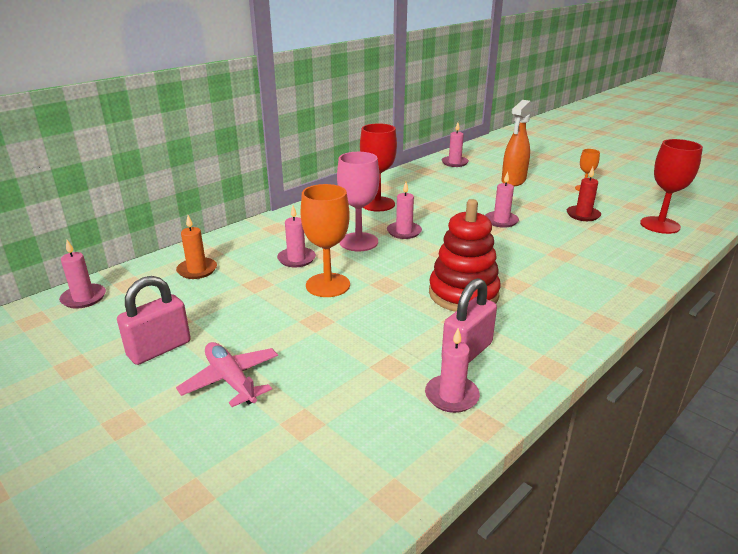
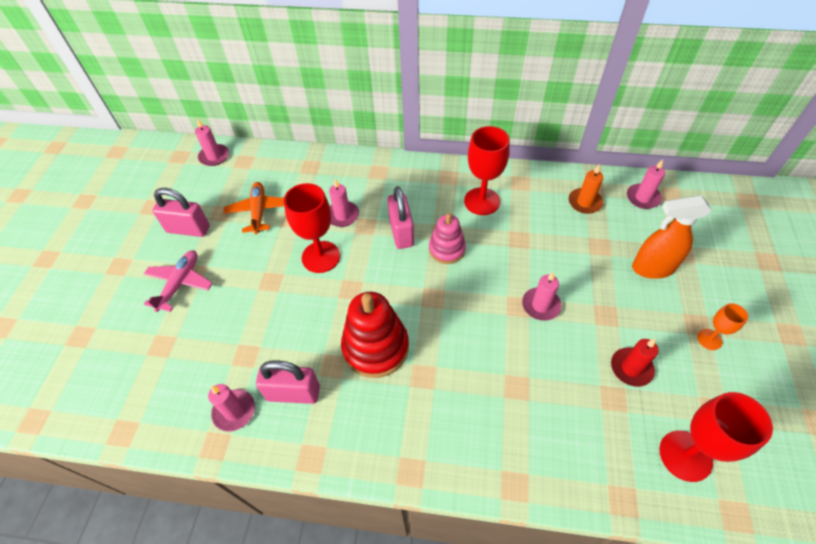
camera: 55 degrees right, 25 degrees up
orange candle [176,215,217,279] -> orange candle moved to [569,164,603,214]
orange goblet [301,184,350,297] -> red goblet [284,183,340,273]
pink goblet [337,152,379,251] -> pink padlock [387,186,414,249]
pink candle [387,182,422,239] -> pink stacking toy [429,213,466,264]
none -> orange plane [224,182,284,234]

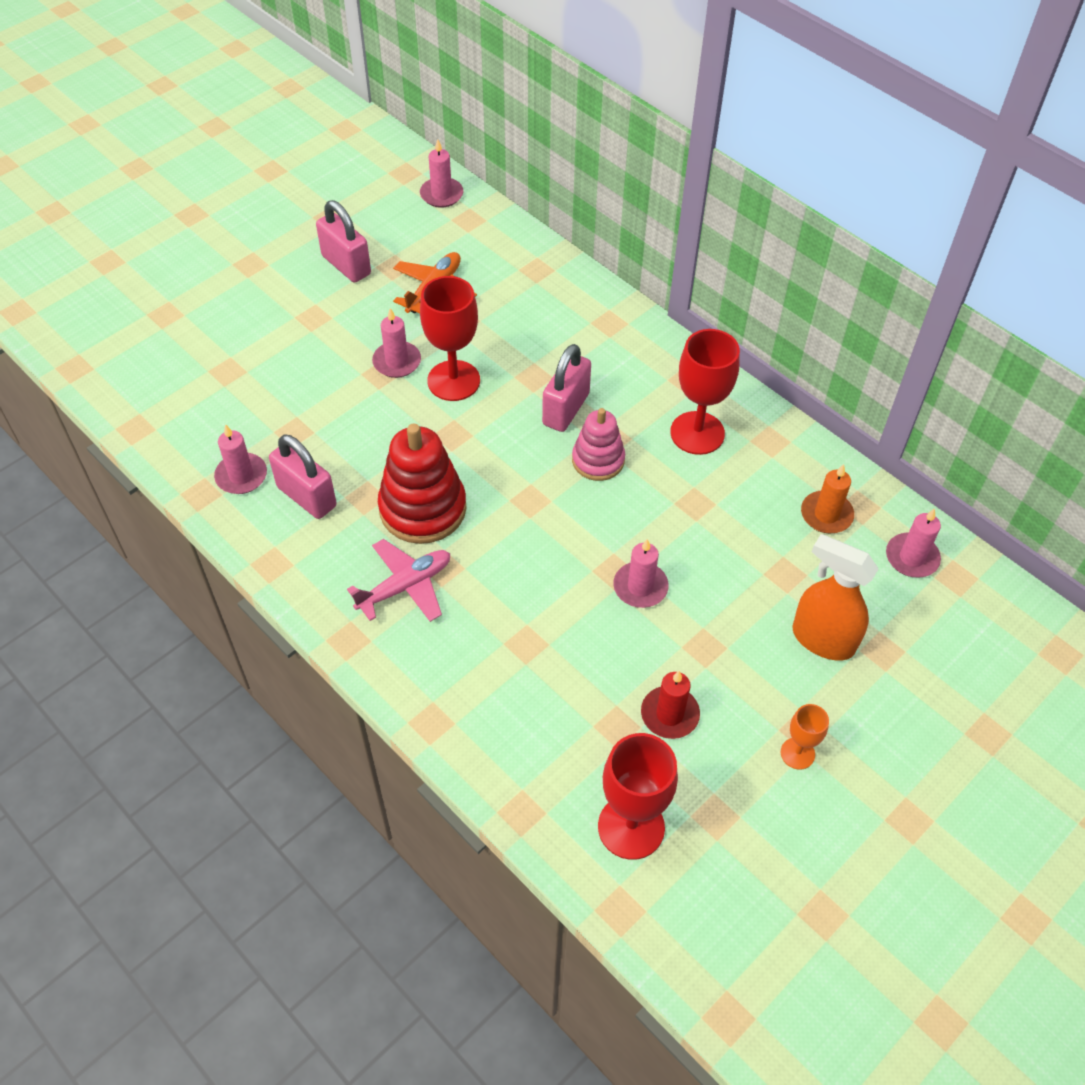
camera: 35 degrees right, 0 degrees up
pink plane [144,250,213,312] -> pink plane moved to [347,539,450,622]
pink candle [329,179,359,227] -> pink candle moved to [372,308,421,378]

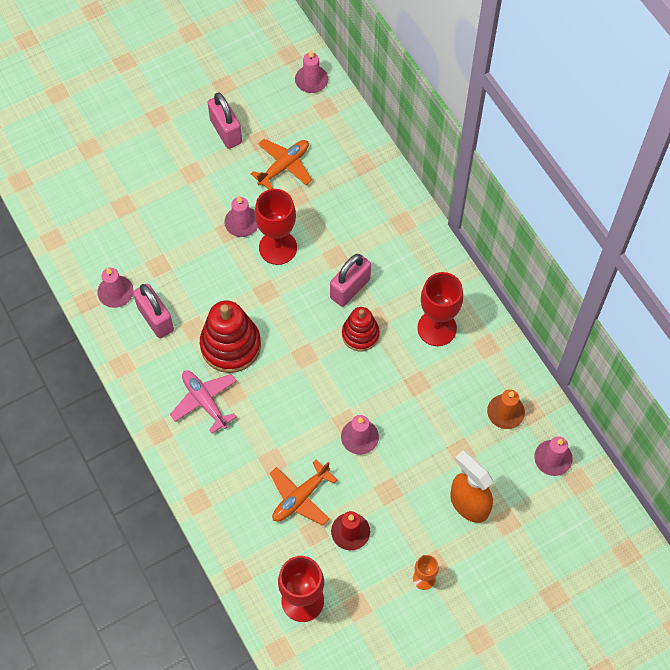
camera: 15 degrees right, 10 degrees up
pink plane [347,539,450,622] -> pink plane turned 105 degrees counterclockwise [170,370,236,433]
pink stacking toy [572,408,625,481] -> red stacking toy [342,307,380,351]
none -> orange plane [270,460,337,526]

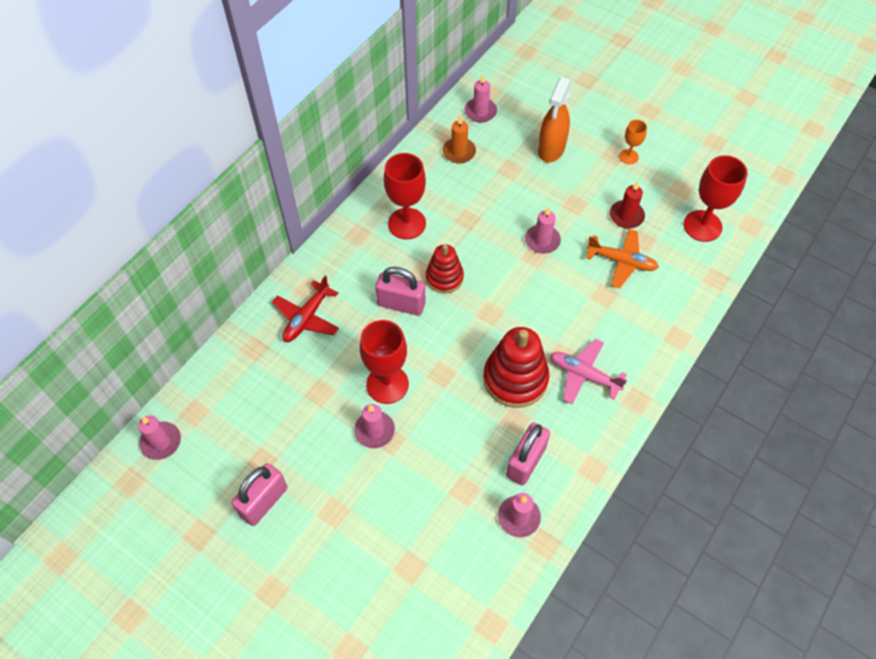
camera: 115 degrees left, 5 degrees down
pink plane [170,370,236,433] -> pink plane turned 90 degrees clockwise [550,339,627,404]
orange plane [251,139,312,190] -> none
none -> red plane [272,275,339,342]

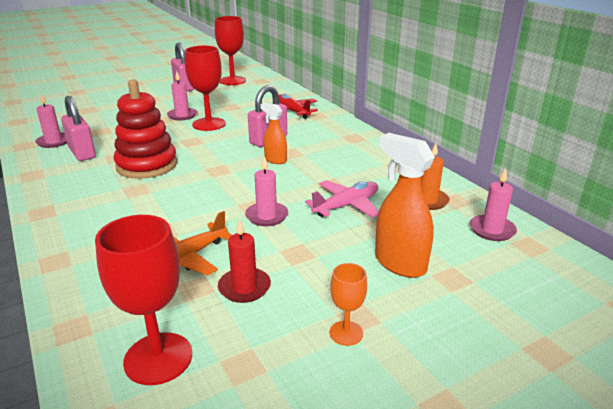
camera: 115 degrees right, 30 degrees down
pink candle [138,415,181,460] -> none
red goblet [384,153,426,239] -> red goblet moved to [215,16,246,85]
red stacking toy [426,244,464,293] -> orange spray bottle [260,103,287,164]
pink plane [550,339,627,404] -> pink plane moved to [305,180,379,218]

